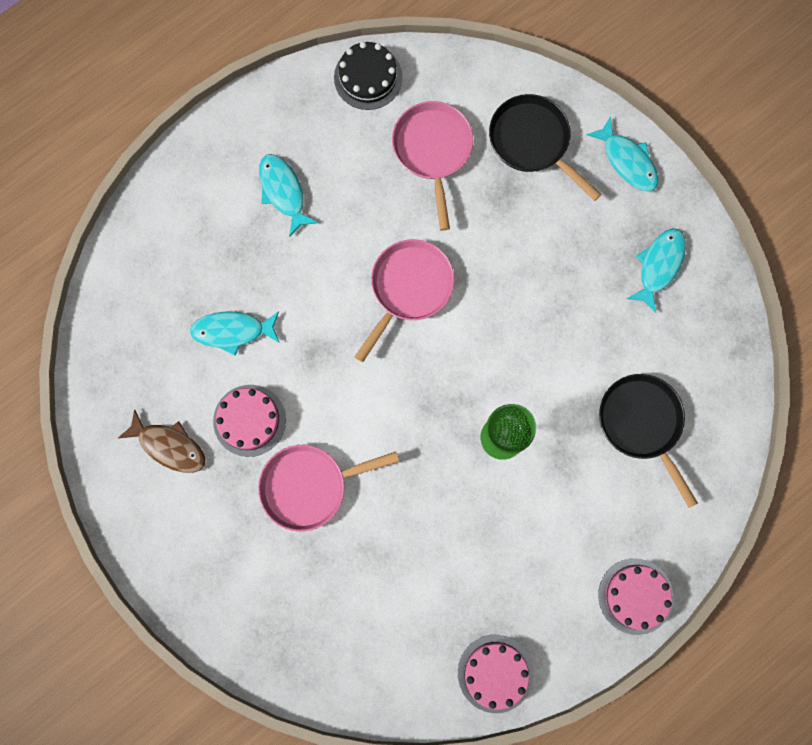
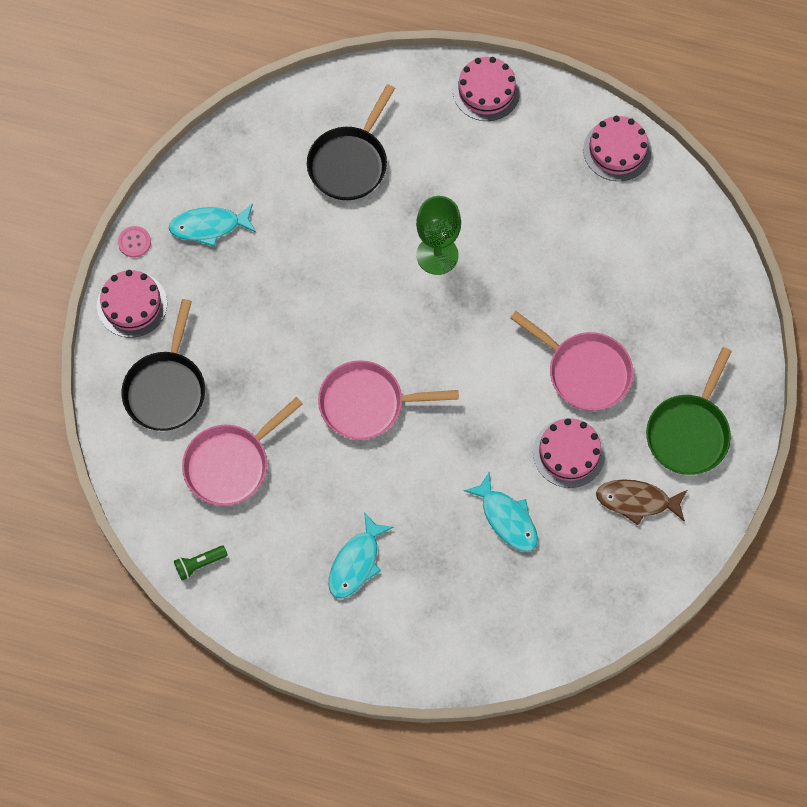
camera: 125 degrees left, 10 degrees down
brown fish [118,409,206,473] -> brown fish turned 75 degrees counterclockwise [596,479,687,525]
black cake [334,42,402,110] -> green flashlight [174,546,228,580]
turquoise fish [586,116,658,192] -> pink cake [97,270,167,337]
none -> pink button [118,226,151,258]
none -> green pan [646,347,732,475]

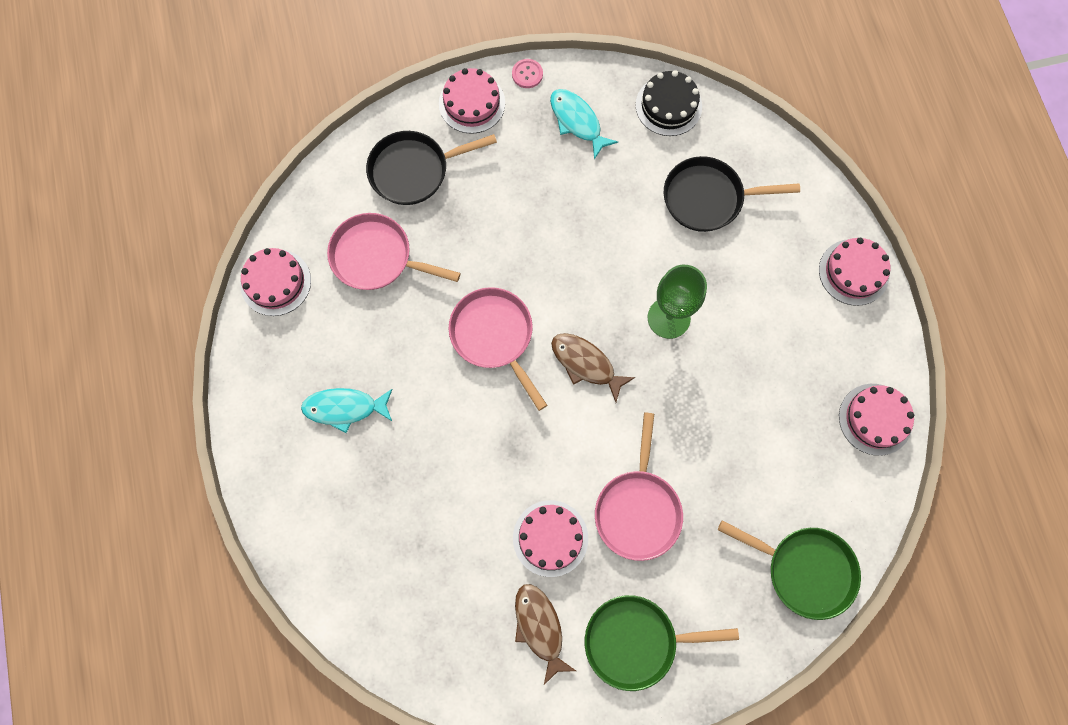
camera: 60 degrees right, 5 degrees up
green flashlight [174,546,228,580] -> pink cake [240,248,311,316]
turquoise fish [464,471,538,552] -> none
none -> brown fish [551,333,635,402]
none -> black cake [636,70,702,136]
none -> green pan [718,520,861,620]

